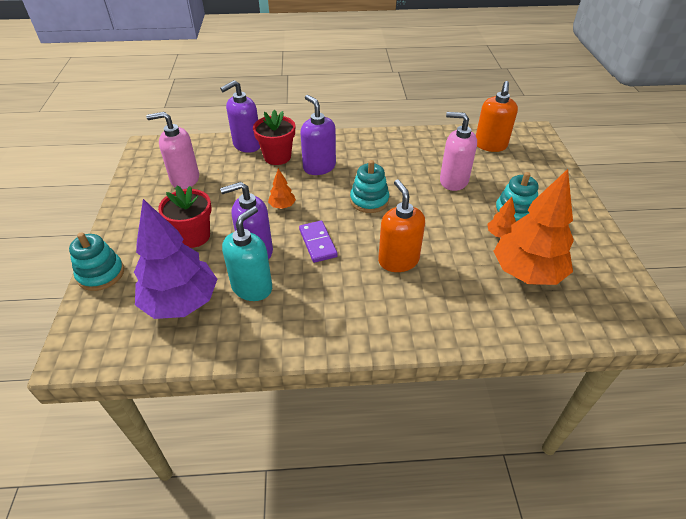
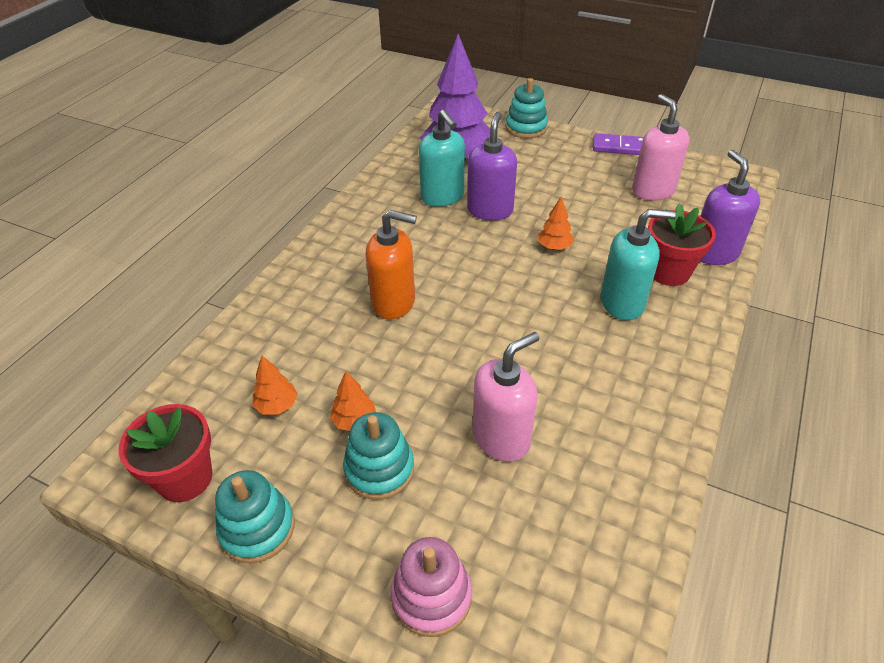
camera: 120 degrees right, 0 degrees up
pink soap dispenser [146,112,199,189] -> pink soap dispenser turned 45 degrees counterclockwise [632,94,690,201]
red flower pot [158,185,212,248] -> red flower pot moved to [118,404,212,502]
purple domino [299,221,338,263] -> purple domino moved to [593,133,644,155]
purple soap dispenser [300,95,336,175] -> turquoise soap dispenser [601,209,676,320]
turquoise stacking toy [350,160,389,213] -> turquoise stacking toy moved to [215,470,295,563]
orange soap dispenser [476,81,518,152] -> none
orange tree [494,169,574,285] -> orange tree [252,356,298,415], size x0.42
none -> pink stacking toy [390,537,472,637]

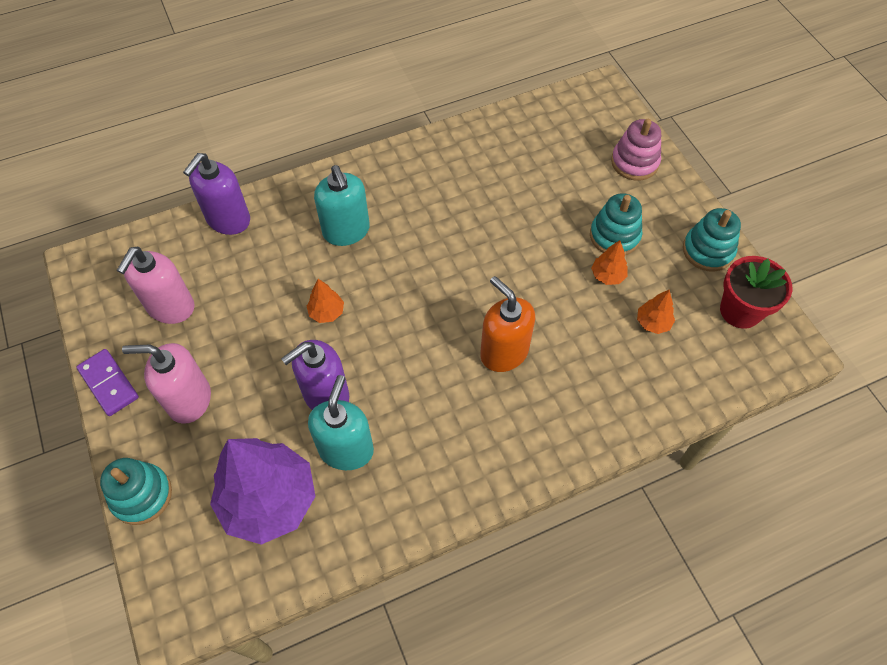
camera: 140 degrees left, 15 degrees up
pink soap dispenser [473,332,539,462] -> pink soap dispenser moved to [122,343,211,424]
turquoise soap dispenser [601,209,676,320] -> turquoise soap dispenser turned 150 degrees counterclockwise [314,165,370,246]
red flower pot [648,203,716,286] -> none

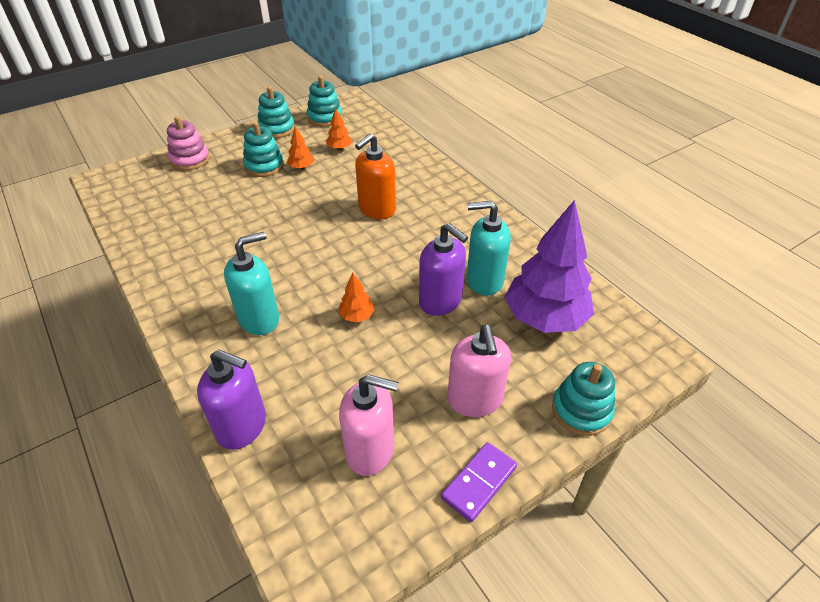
camera: 100 degrees left, 15 degrees down
red flower pot [720,256,792,329] -> turquoise stacking toy [307,76,343,127]

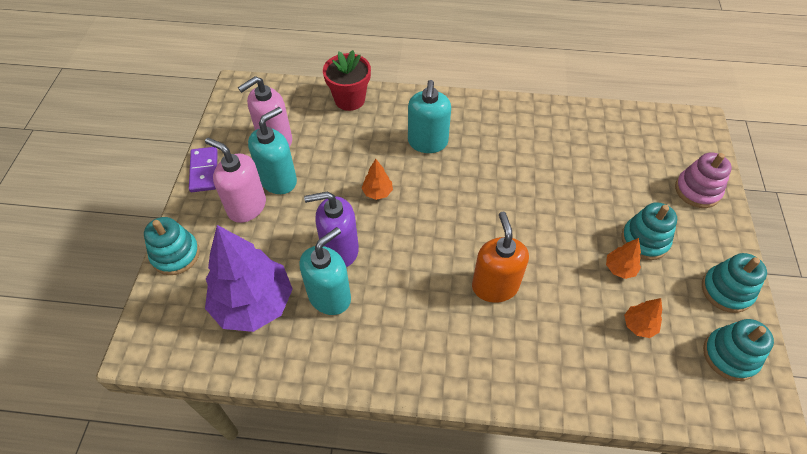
camera: 130 degrees right, 10 degrees up
purple soap dispenser [197,349,266,450] -> red flower pot [323,50,371,111]
none -> turquoise soap dispenser [248,107,297,194]

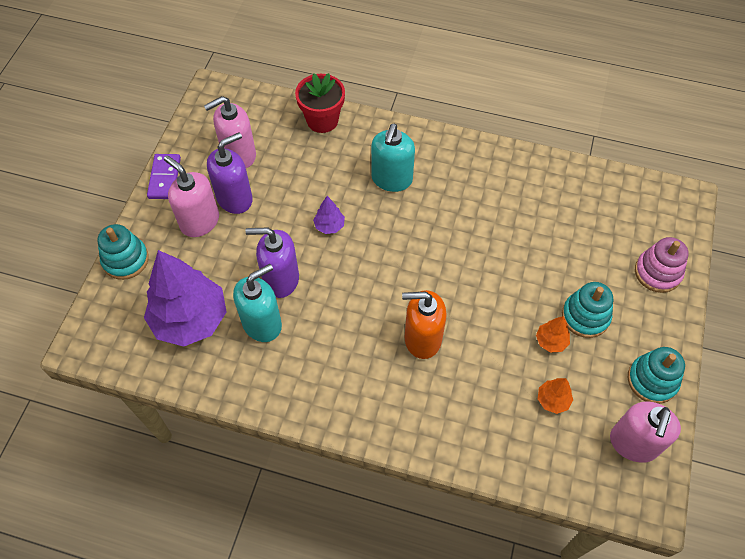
camera: 10 degrees right, 5 degrees up
turquoise soap dispenser [248,107,297,194] -> purple soap dispenser [207,132,253,214]
orange tree [362,159,393,200] -> purple tree [313,196,345,234]
orange soap dispenser [472,212,529,303] -> orange soap dispenser turned 90 degrees counterclockwise [402,290,447,359]
turquoise stacking toy [703,319,774,381] -> pink soap dispenser [610,401,681,463]

